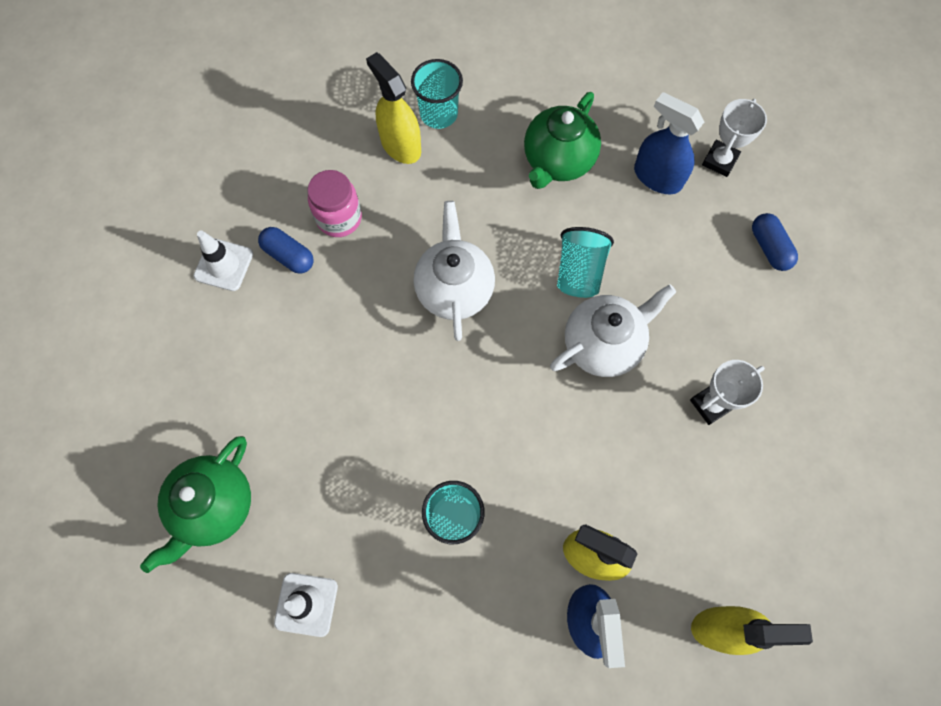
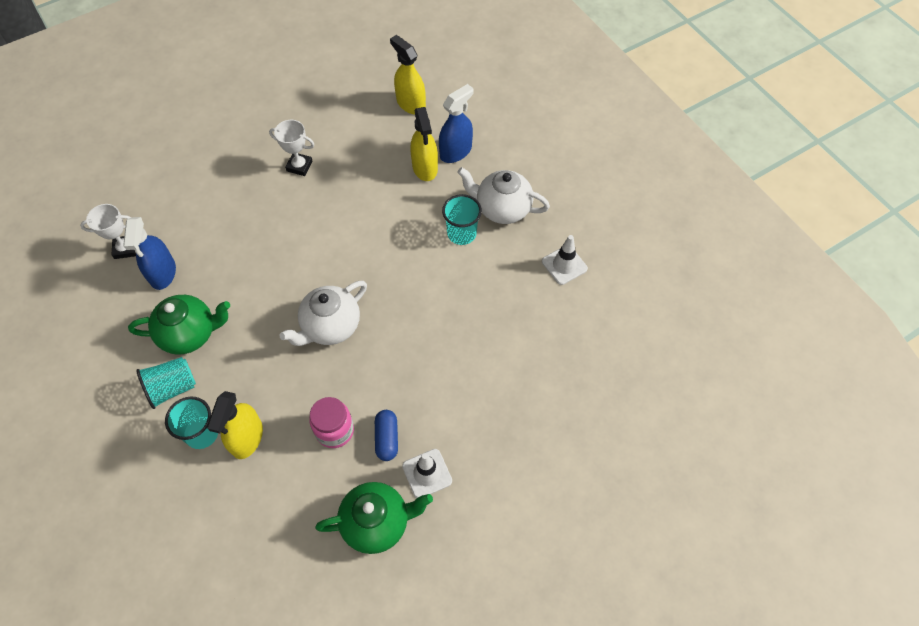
camera: 130 degrees left, 10 degrees down
green teapot [140,436,251,573] -> green teapot moved to [315,482,433,554]
white teapot [550,284,676,377] -> white teapot moved to [458,167,550,224]
turquoise cup [557,227,614,298] -> turquoise cup moved to [136,357,196,409]
blue capsule [752,213,798,271] -> none

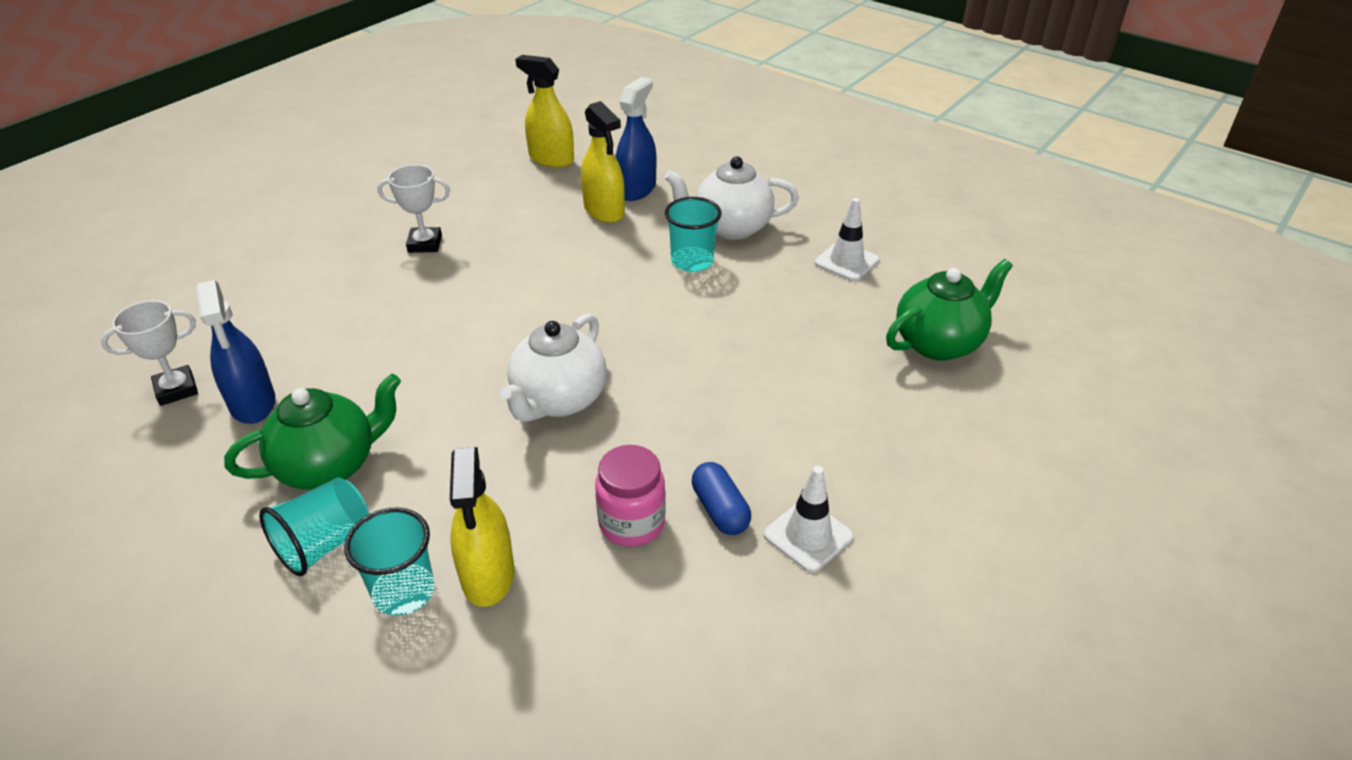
camera: 20 degrees left, 20 degrees down
green teapot [315,482,433,554] -> green teapot moved to [886,259,1013,360]

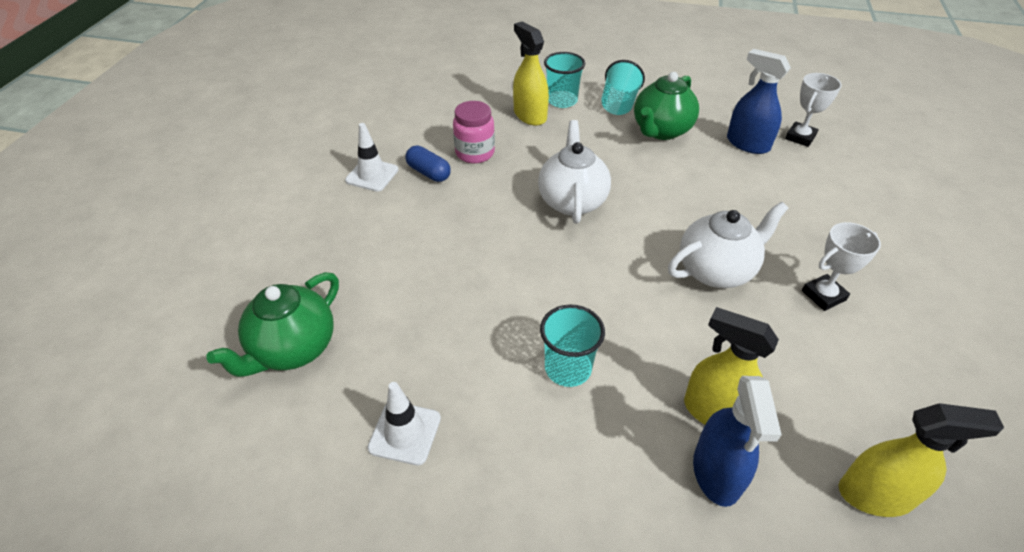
camera: 155 degrees right, 5 degrees up
white teapot [665,156,799,240] -> white teapot moved to [668,201,788,288]

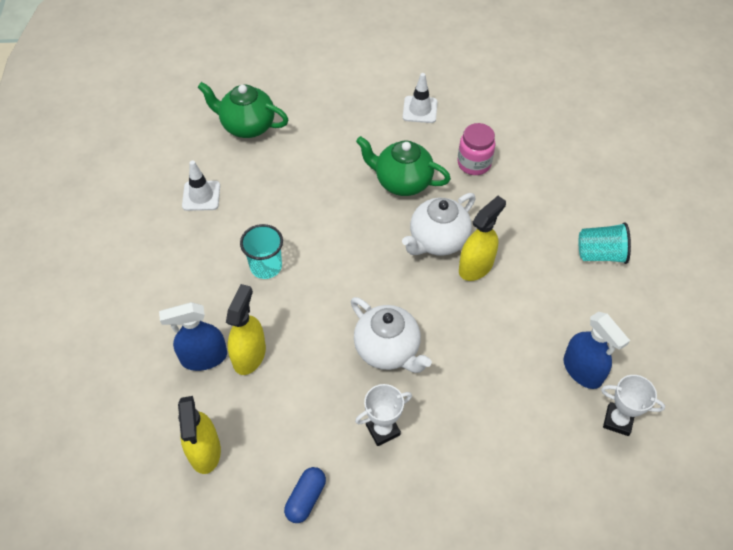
camera: 75 degrees right, 10 degrees up
blue capsule [405,146,451,182] -> blue capsule moved to [284,467,326,523]
yellow spray bottle [513,21,549,126] -> yellow spray bottle moved to [459,196,506,281]
white teapot [538,120,611,224] -> white teapot turned 150 degrees clockwise [402,193,475,256]
turquoise cup [544,52,585,108] -> none
green teapot [634,72,699,140] -> green teapot moved to [356,136,451,196]
blue spray bottle [727,49,791,154] -> blue spray bottle turned 120 degrees clockwise [564,312,630,389]
white trophy [802,222,881,311] -> white trophy turned 75 degrees counterclockwise [355,384,412,446]

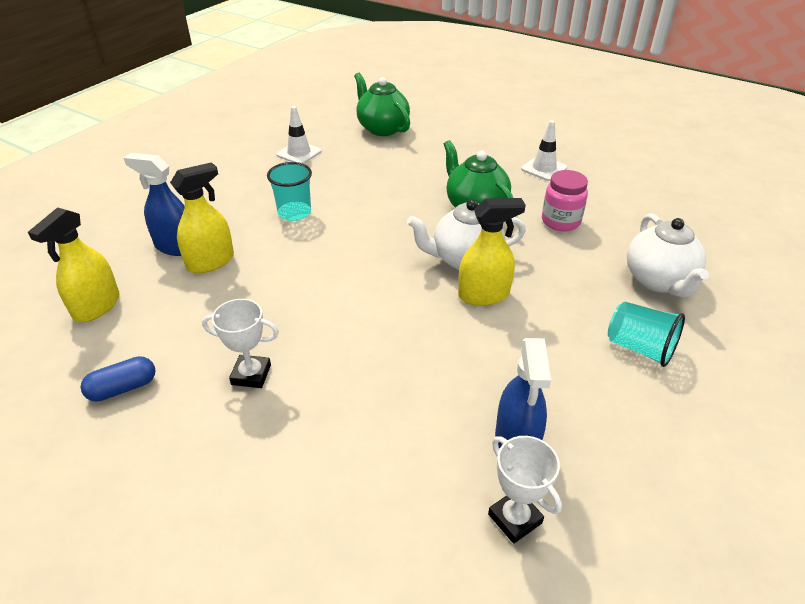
camera: 35 degrees right, 15 degrees down
white teapot [351,297,432,373] -> white teapot moved to [627,213,709,297]

